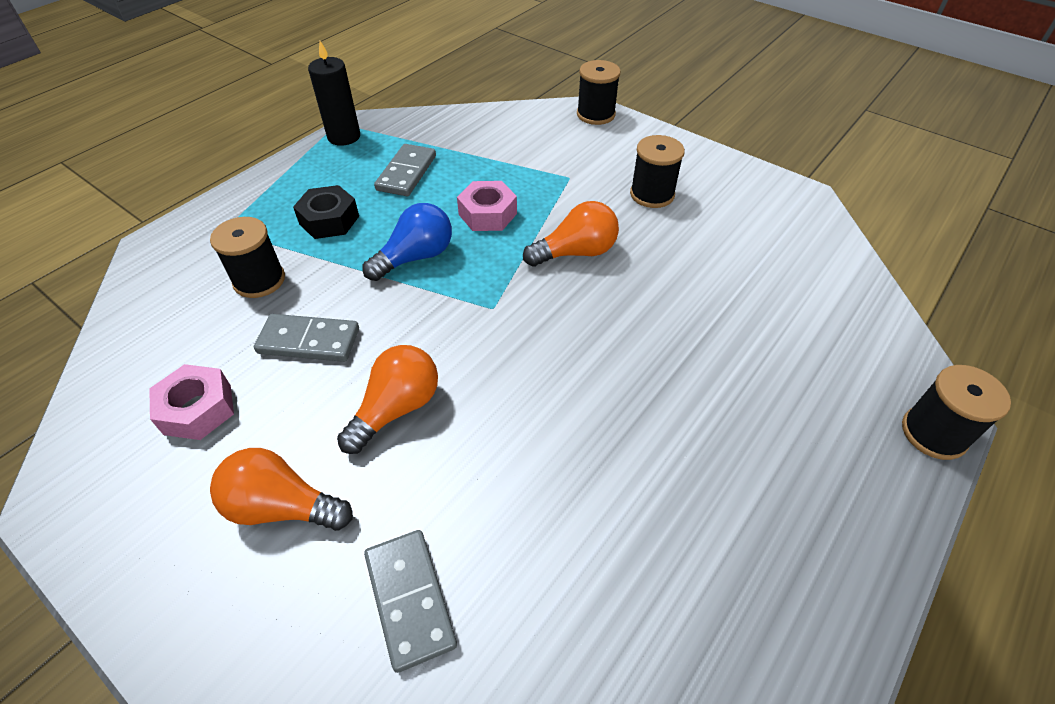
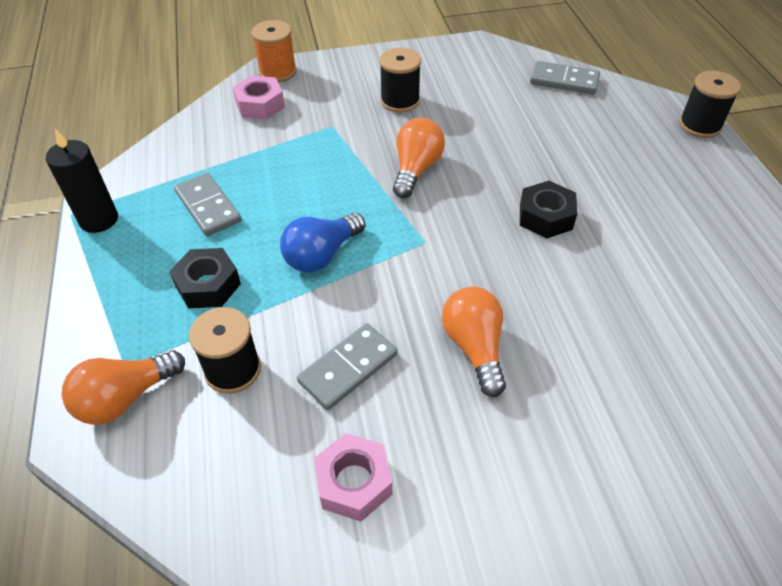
camera: 50 degrees left, 0 degrees up
orange light bulb [210,448,353,531] -> orange light bulb moved to [62,350,185,425]
blue light bulb [363,203,452,281] -> blue light bulb turned 135 degrees counterclockwise [280,213,365,273]
grey domino [364,530,457,673] -> grey domino moved to [530,61,600,94]
pink nut [457,181,517,231] -> pink nut moved to [232,76,285,120]
black spool [577,60,621,125] -> orange spool [251,20,296,82]
none -> black nut [520,181,577,239]

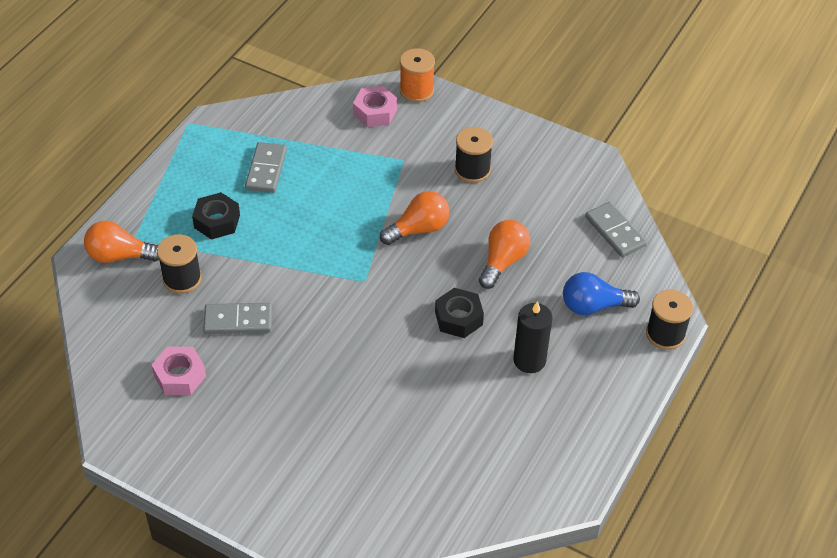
camera: 40 degrees right, 0 degrees up
black candle [46,129,118,233] -> black candle moved to [513,301,553,373]
blue light bulb [280,213,365,273] -> blue light bulb moved to [563,272,640,315]
orange light bulb [442,286,506,397] -> orange light bulb moved to [479,220,530,289]

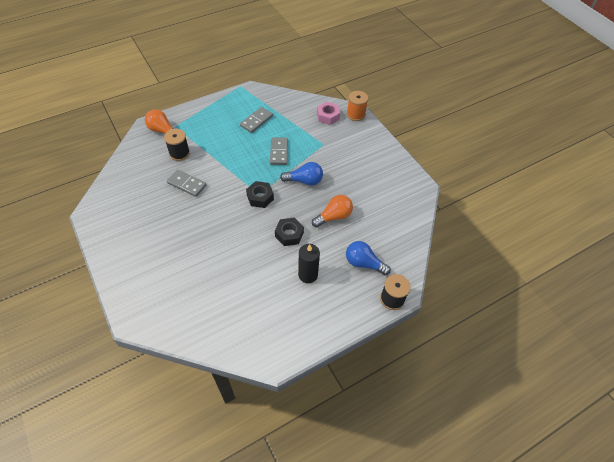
camera: 30 degrees right, 5 degrees up
pink nut [152,347,206,395] -> none
black nut [192,192,240,240] -> black nut moved to [246,181,274,208]
orange light bulb [380,191,450,245] -> blue light bulb [280,162,323,185]
black spool [455,127,493,183] -> none
grey domino [585,202,647,257] -> grey domino moved to [270,137,288,165]

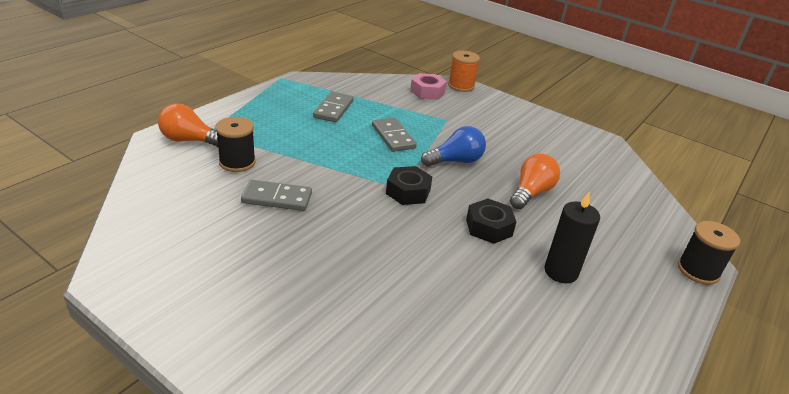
camera: 25 degrees left, 20 degrees down
blue light bulb [346,241,391,275] -> none

